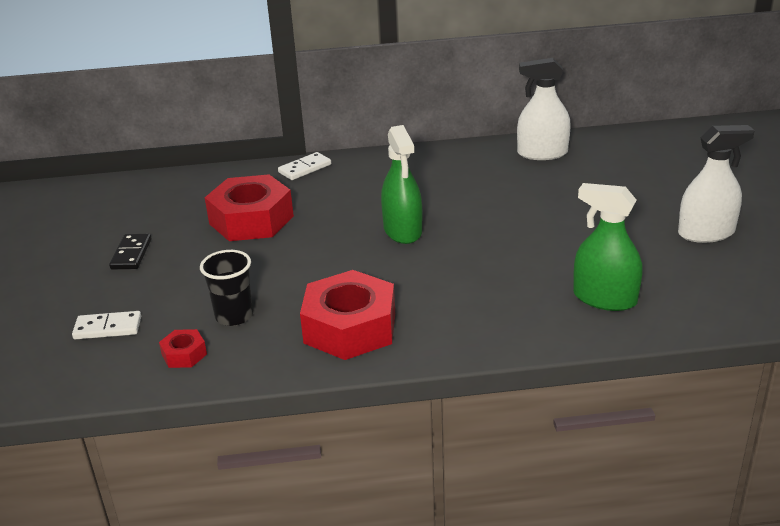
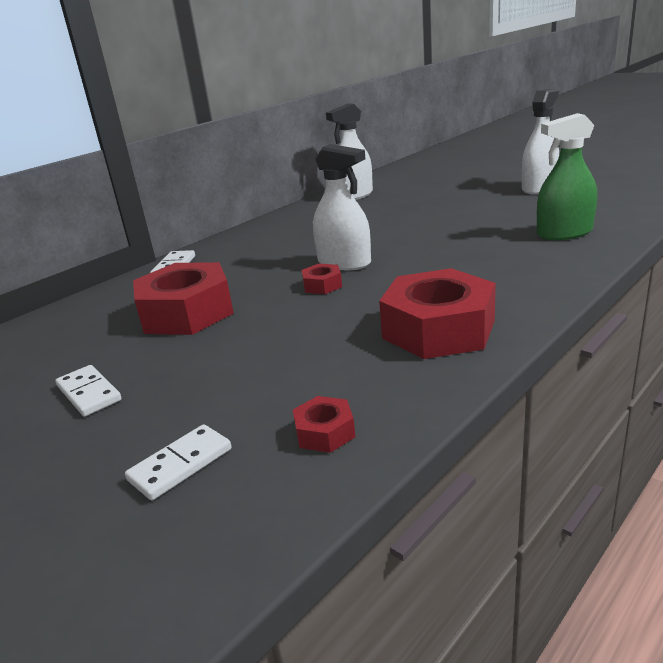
camera: 40 degrees left, 5 degrees down
black domino [109,234,152,269] -> white domino [55,365,121,417]
black cup [200,250,253,326] -> none
green spray bottle [381,125,422,244] -> white spray bottle [313,144,371,270]
none -> red nut [301,263,342,294]

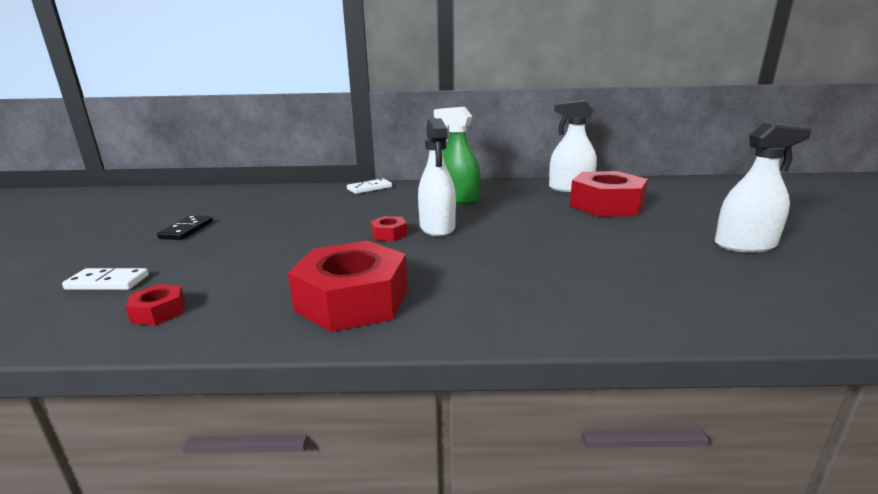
camera: 45 degrees right, 5 degrees down
white domino [55,365,121,417] -> black domino [157,215,213,240]
red nut [133,262,234,335] -> red nut moved to [570,171,648,217]
green spray bottle [537,113,597,240] -> green spray bottle moved to [434,107,480,204]

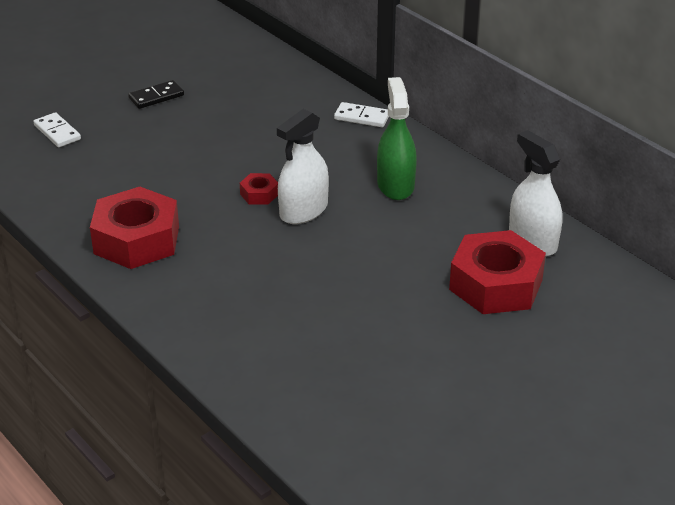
camera: 50 degrees right, 15 degrees up
red nut [125,284,185,325] -> none
white spray bottle [715,123,812,252] -> none

